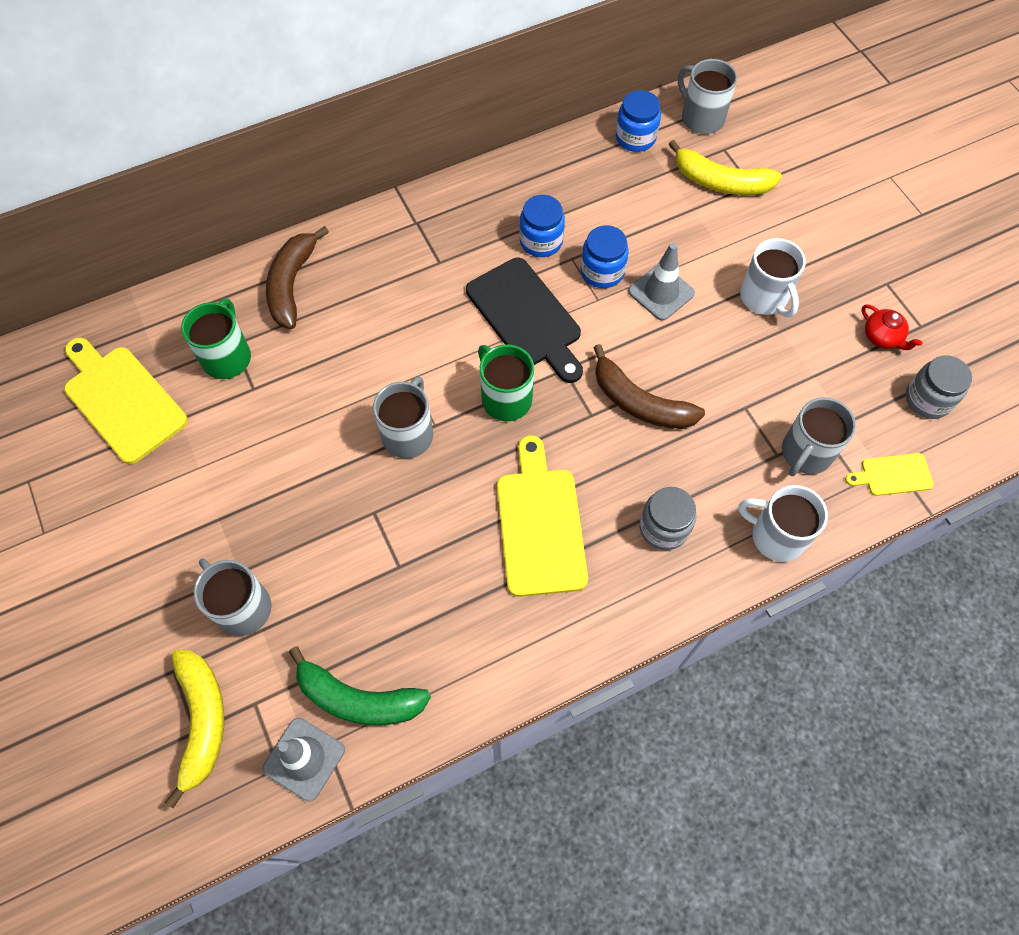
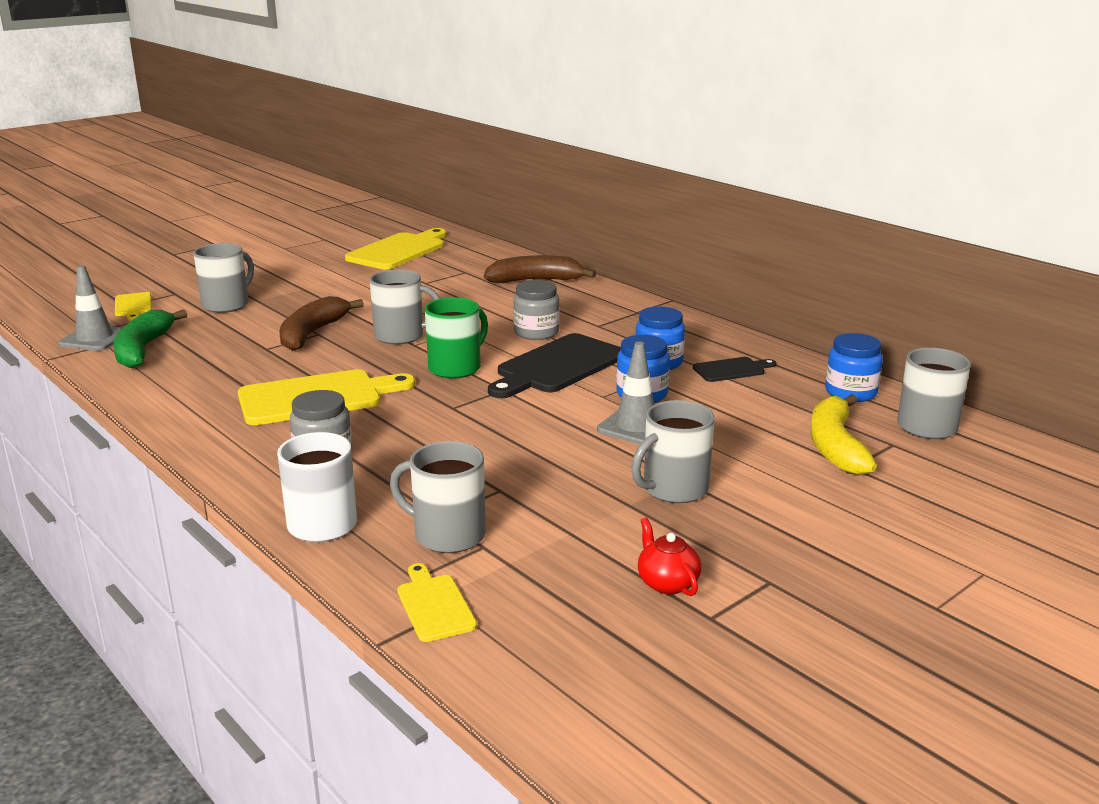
camera: 75 degrees right, 40 degrees down
yellow banana [165,649,224,808] -> yellow cutting board [115,292,152,321]
green mug [181,298,251,379] -> none
brown banana [593,344,705,429] -> brown banana moved to [279,296,364,351]
white mug [740,238,806,317] -> grey mug [631,400,715,503]
red teapot [861,304,923,350] -> red teapot turned 120 degrees clockwise [638,517,701,596]
grey jar [906,356,972,419] -> grey jar moved to [513,280,559,340]
none -> black cutting board [693,357,776,382]

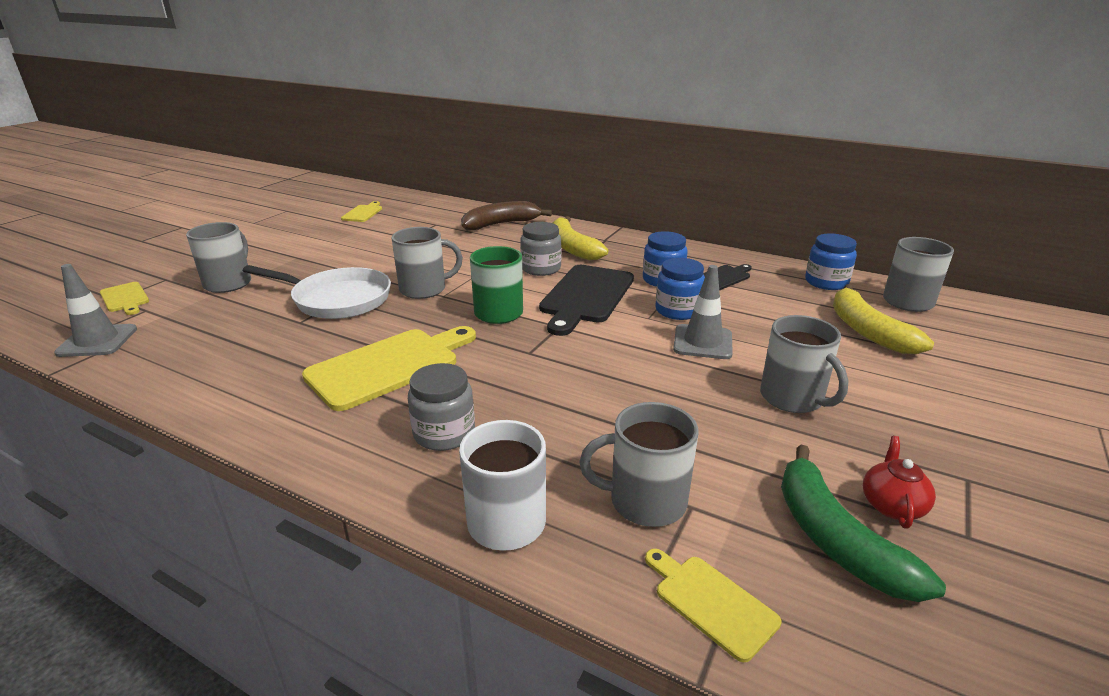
camera: 20 degrees left, 5 degrees up
green banana [113,309,187,368] -> green banana moved to [781,445,946,602]
brown banana [279,296,364,351] -> white pan [243,265,391,319]
yellow cutting board [345,228,446,269] -> yellow cutting board [341,201,382,222], size x0.51
grey mug [631,400,715,503] -> grey mug turned 60 degrees counterclockwise [760,315,849,413]
red teapot [638,517,701,596] -> red teapot turned 60 degrees clockwise [863,436,936,528]
none -> yellow banana [552,216,609,260]

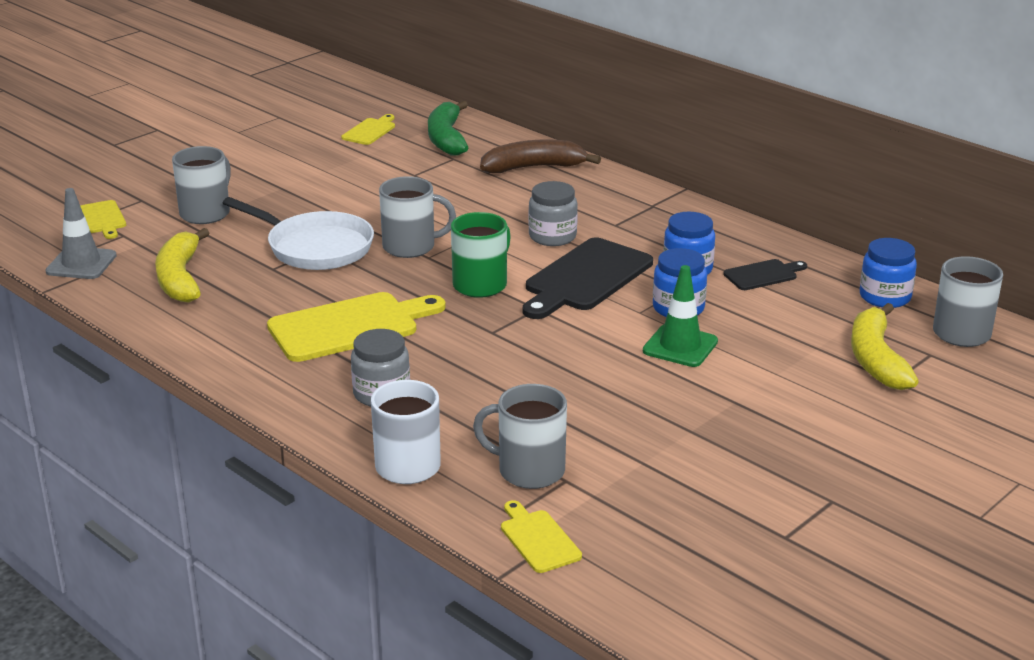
camera: 15 degrees right, 0 degrees up
yellow banana [552,216,609,260] -> yellow banana moved to [155,228,209,303]
grey traffic cone [673,265,733,359] -> green traffic cone [643,265,718,367]
grey mug [760,315,849,413] -> none
green banana [781,445,946,602] -> green banana moved to [428,101,469,156]
red teapot [863,436,936,528] -> none

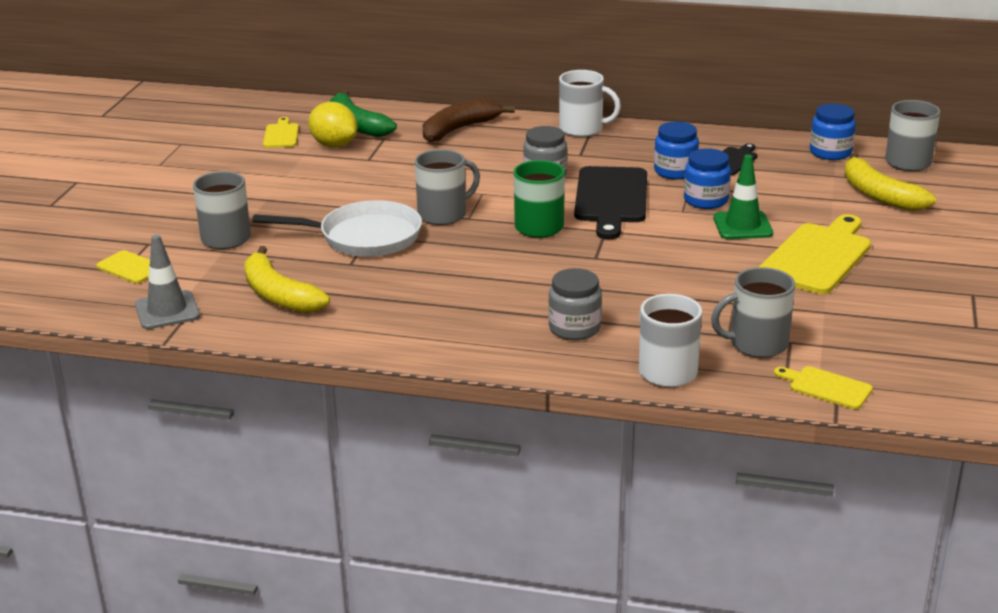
camera: 30 degrees left, 0 degrees up
yellow cutting board [267,292,446,362] -> yellow cutting board moved to [759,214,871,294]
none -> yellow lemon [308,102,357,147]
none -> white mug [559,70,621,137]

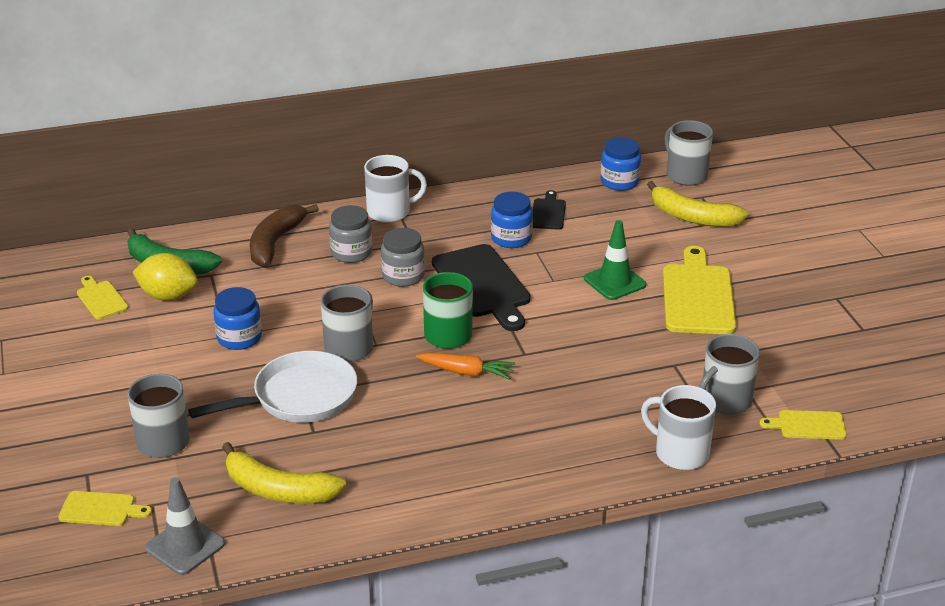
camera: 30 degrees left, 5 degrees up
grey jar [548,268,602,340] -> grey jar moved to [329,205,372,263]
blue jar [684,148,731,209] -> blue jar moved to [213,287,262,350]
none -> orange carrot [416,353,515,380]

